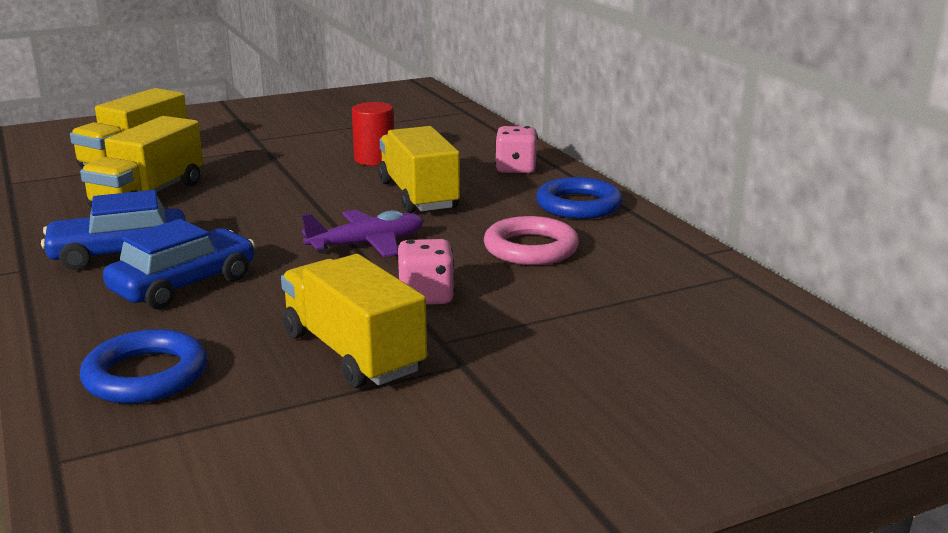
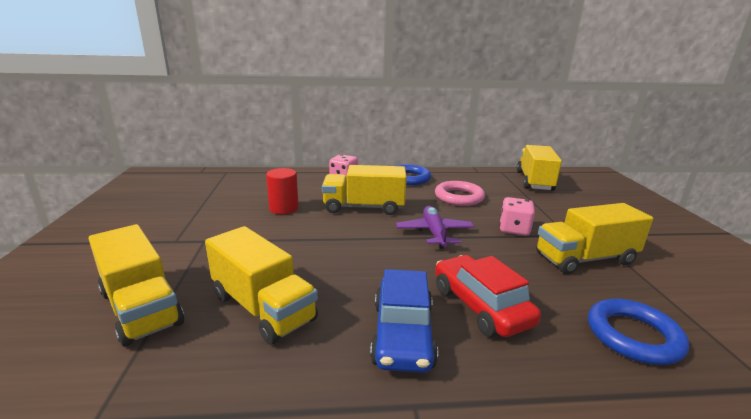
camera: 70 degrees left, 0 degrees up
blue car [103,219,255,310] -> red car [435,255,541,337]
none -> yellow truck [516,145,562,191]

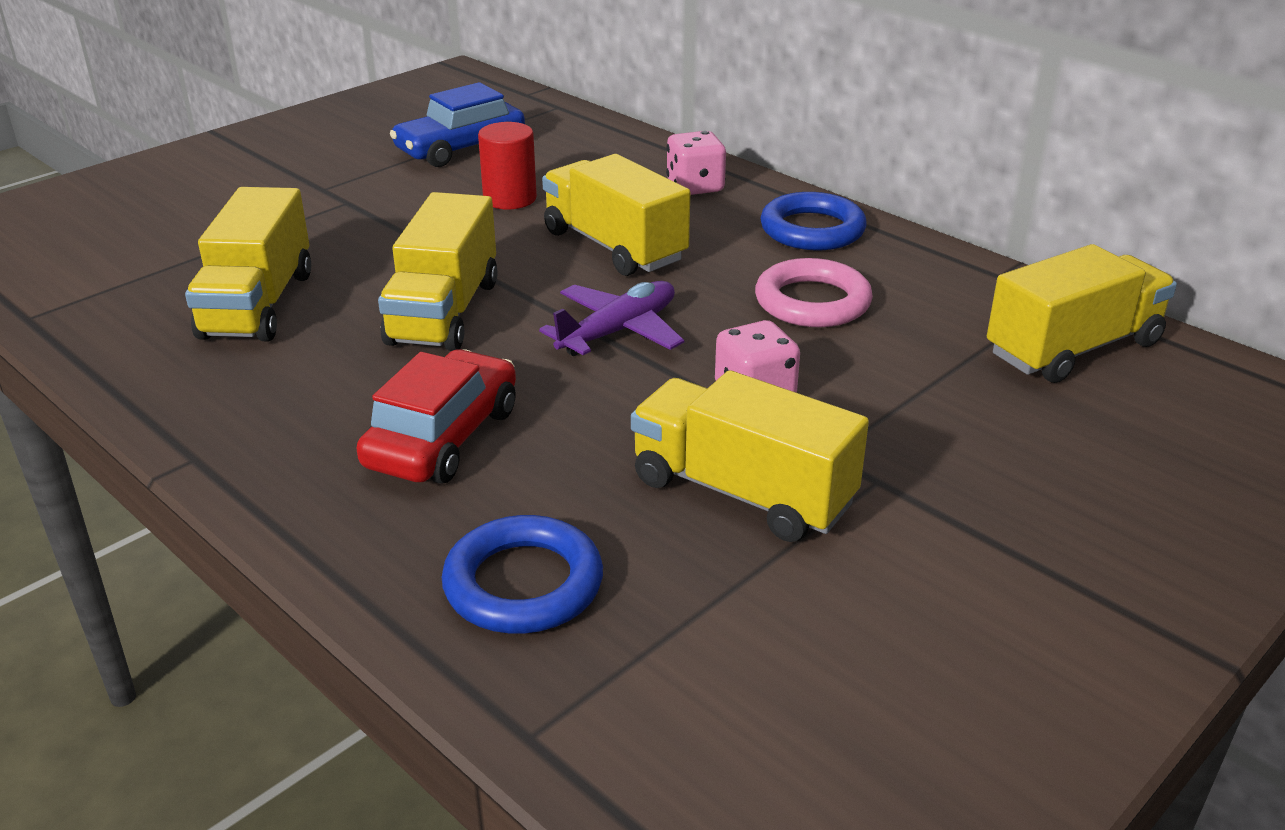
camera: 50 degrees right, 10 degrees up
yellow truck [88,224,184,347] -> yellow truck moved to [378,192,498,351]
blue car [370,269,438,373] -> blue car moved to [390,82,525,167]

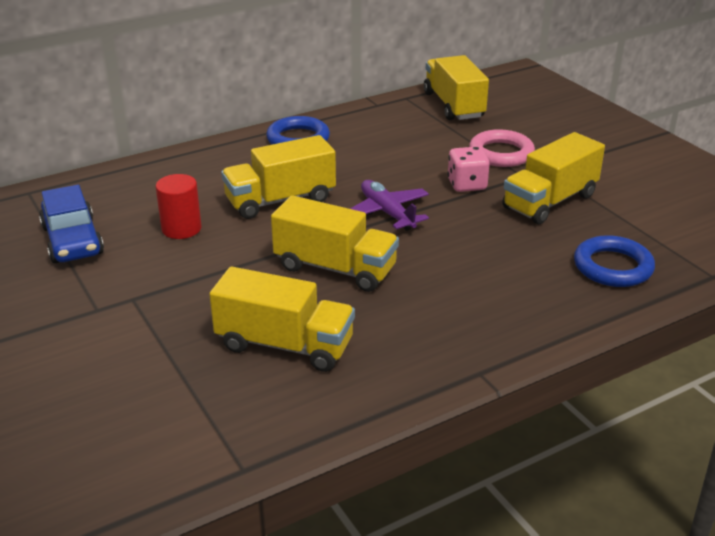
camera: 75 degrees left, 0 degrees up
red car [356,349,516,484] -> none
pink dice [666,131,726,195] -> none
pink ring [755,258,873,327] -> pink ring moved to [469,129,535,167]

